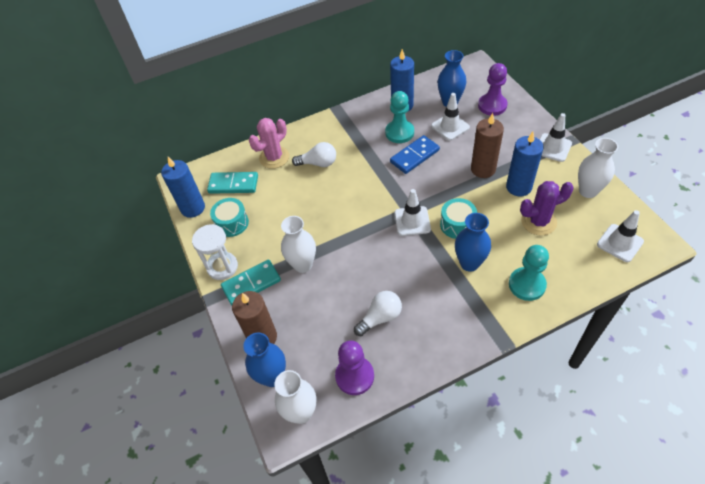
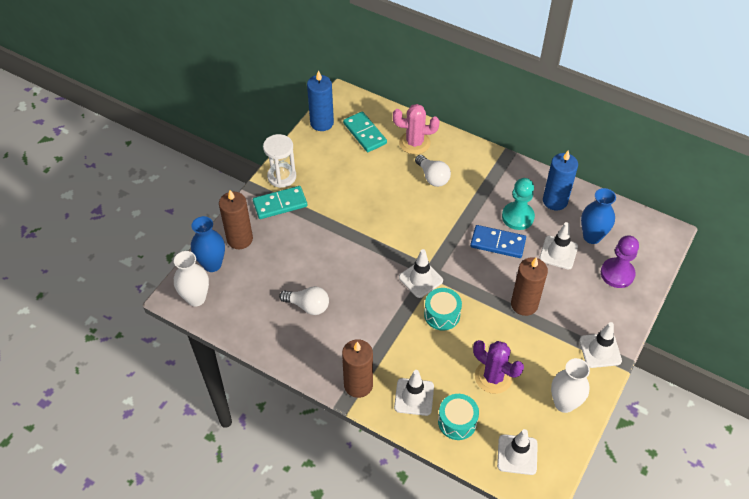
camera: 50 degrees right, 0 degrees up
turquoise drum [210,198,249,237] -> turquoise drum moved to [438,394,479,440]
turquoise domino [221,260,281,305] -> turquoise domino turned 45 degrees counterclockwise [253,186,307,219]
white vase [281,216,316,273] -> none
purple pawn [335,340,374,395] -> none
blue vase [455,213,491,272] -> none
blue candle [506,132,544,196] -> none
turquoise pawn [509,245,549,301] -> white traffic cone [394,370,434,416]
none -> brown candle [342,339,373,398]

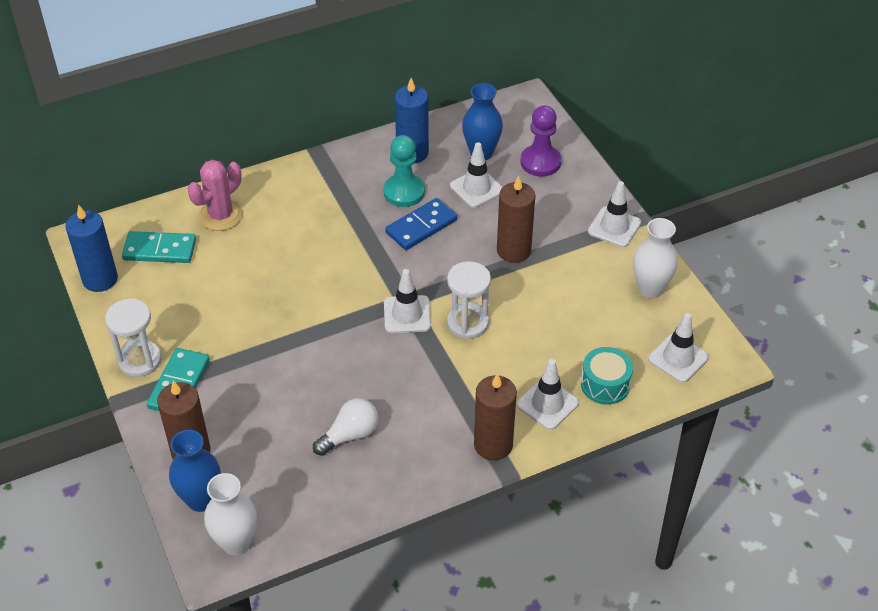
camera: 55 degrees left, 5 degrees down
white light bulb [415,155,451,187] -> none
turquoise drum [424,288,462,331] -> white hourglass [447,261,491,339]
purple cactus [473,340,524,394] -> none

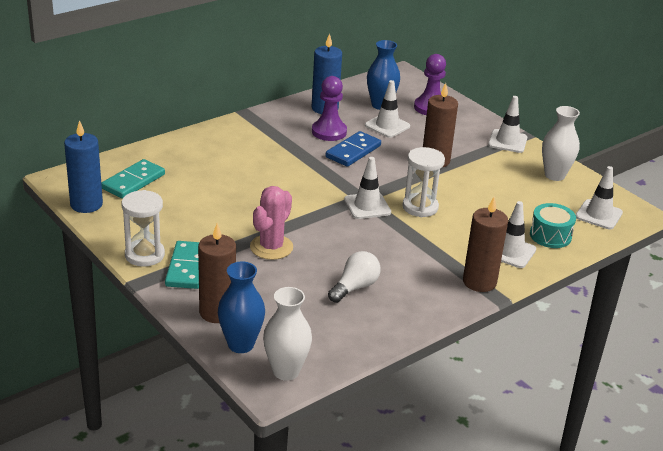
camera: 15 degrees left, 15 degrees down
turquoise domino [122,231,196,263] -> turquoise domino turned 45 degrees counterclockwise [101,159,165,199]
pink cactus [187,160,243,231] -> pink cactus moved to [250,186,293,260]
turquoise pawn [383,135,425,207] -> purple pawn [312,76,347,141]

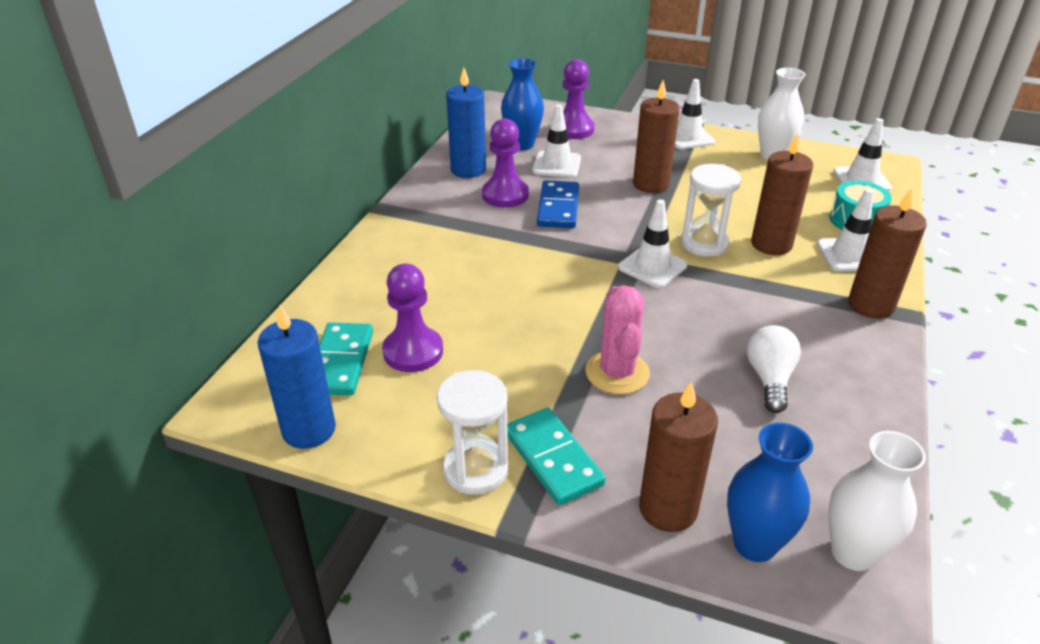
camera: 30 degrees left, 5 degrees up
none -> purple pawn [382,263,443,372]
none -> brown candle [751,133,813,255]

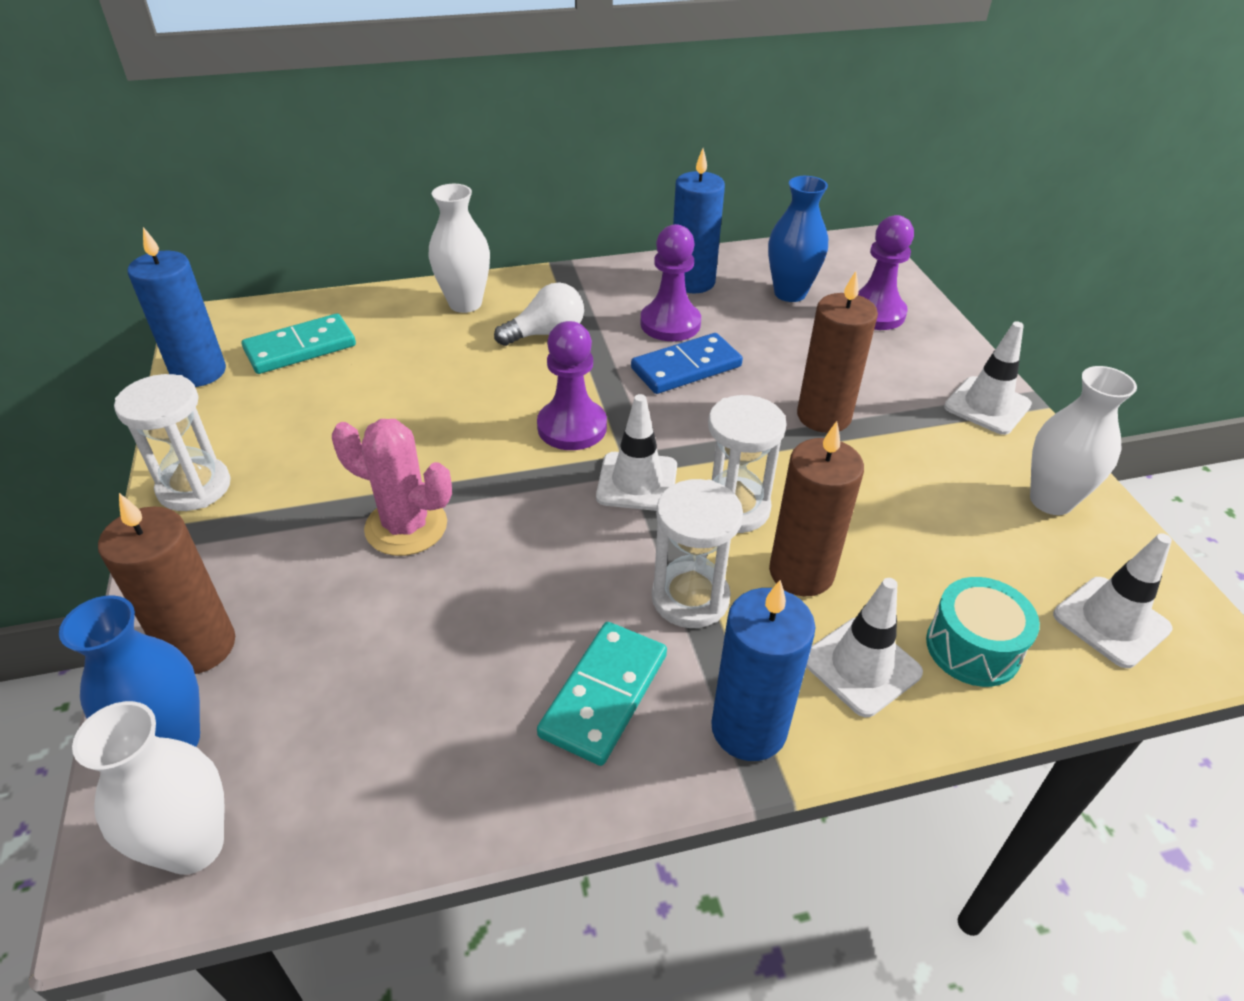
camera: 55 degrees right, 5 degrees up
purple pawn [382,263,443,372] -> purple pawn moved to [537,321,607,450]
turquoise domino [507,408,606,505] -> turquoise domino moved to [537,622,667,766]
white traffic cone [532,104,581,177] -> none
pink cactus [586,285,650,394] -> pink cactus turned 60 degrees clockwise [332,419,452,556]
white light bulb [747,325,801,413] -> white light bulb moved to [494,282,584,346]
brown candle [848,188,927,319] -> blue candle [711,580,815,761]
none -> white vase [429,184,490,313]
none -> white hourglass [652,479,743,628]

